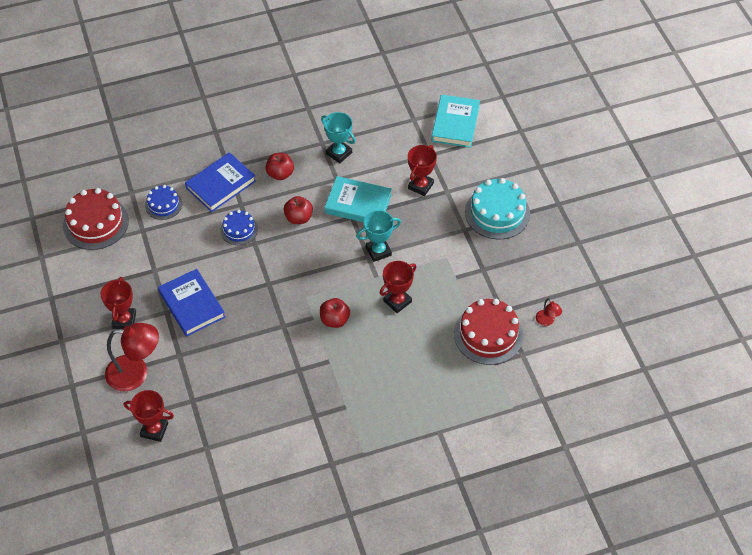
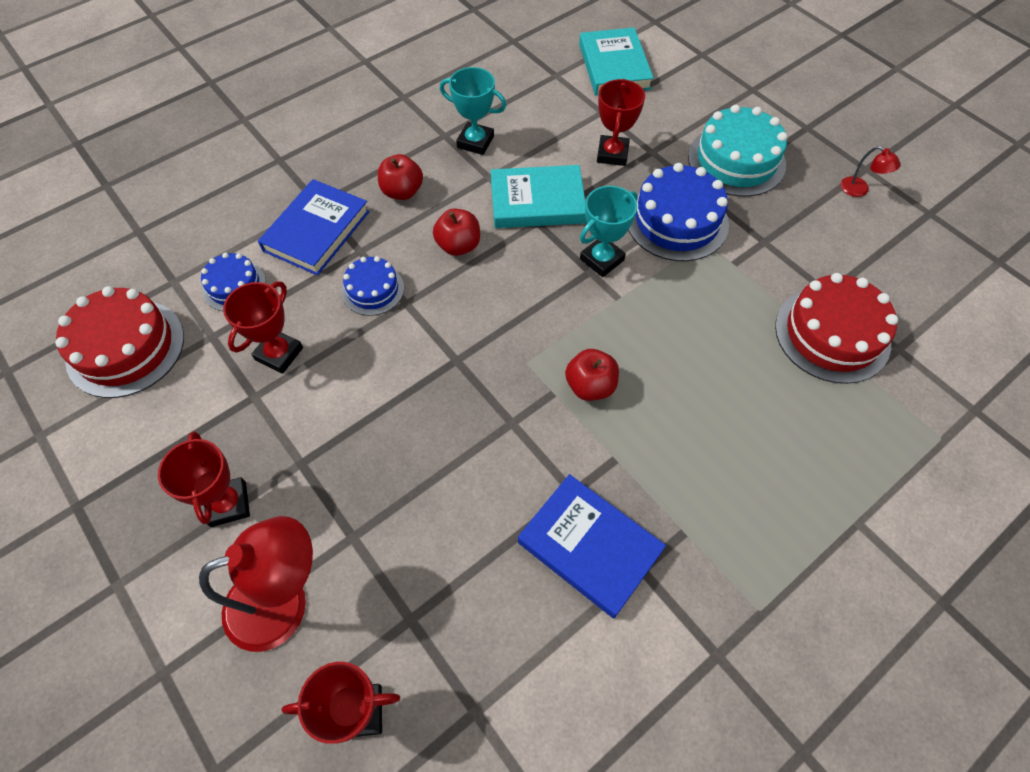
camera: 20 degrees left, 5 degrees up
blue book [158,269,225,337] -> blue book moved to [518,474,666,618]
red trophy [380,261,416,313] -> red trophy moved to [223,281,303,374]
red lamp [536,298,562,326] -> red lamp moved to [841,146,901,197]
none -> blue cake [628,163,729,261]

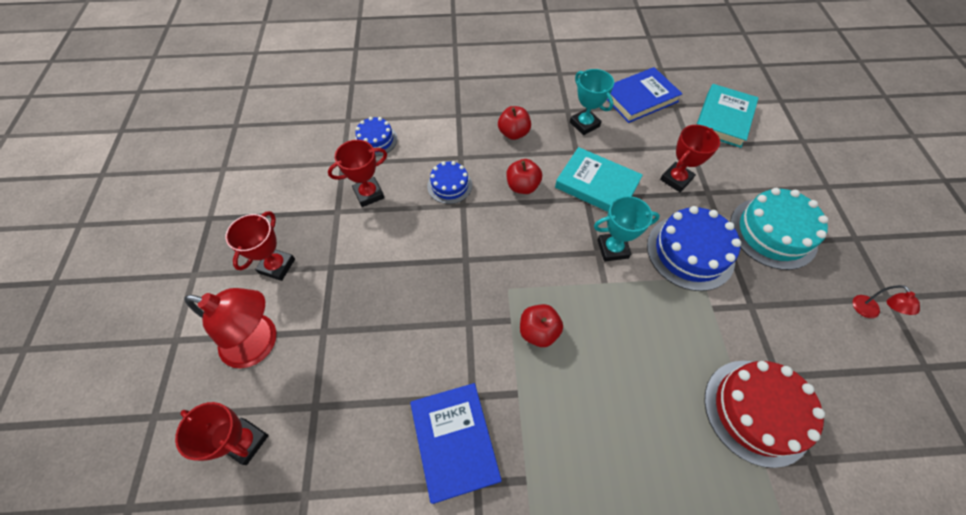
camera: 35 degrees right, 0 degrees up
red cake [55,286,184,398] -> none
blue book [258,179,370,276] -> blue book moved to [607,67,682,123]

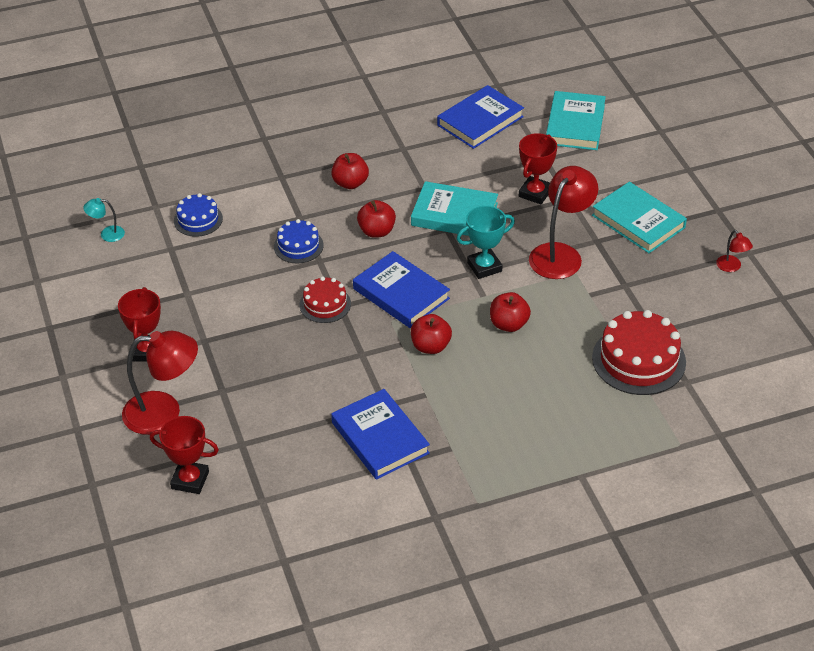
camera: 15 degrees left, 15 degrees down
red trophy [328,140,387,207] -> none
turquoise trophy [570,69,614,135] -> none
blue cake [647,206,741,291] -> red lamp [529,166,598,279]
turquoise cake [730,188,829,270] -> turquoise book [592,182,687,253]
none -> turquoise lamp [83,198,125,242]
none -> red cake [300,277,351,323]
none -> blue book [353,251,450,328]
none -> red apple [490,292,531,332]

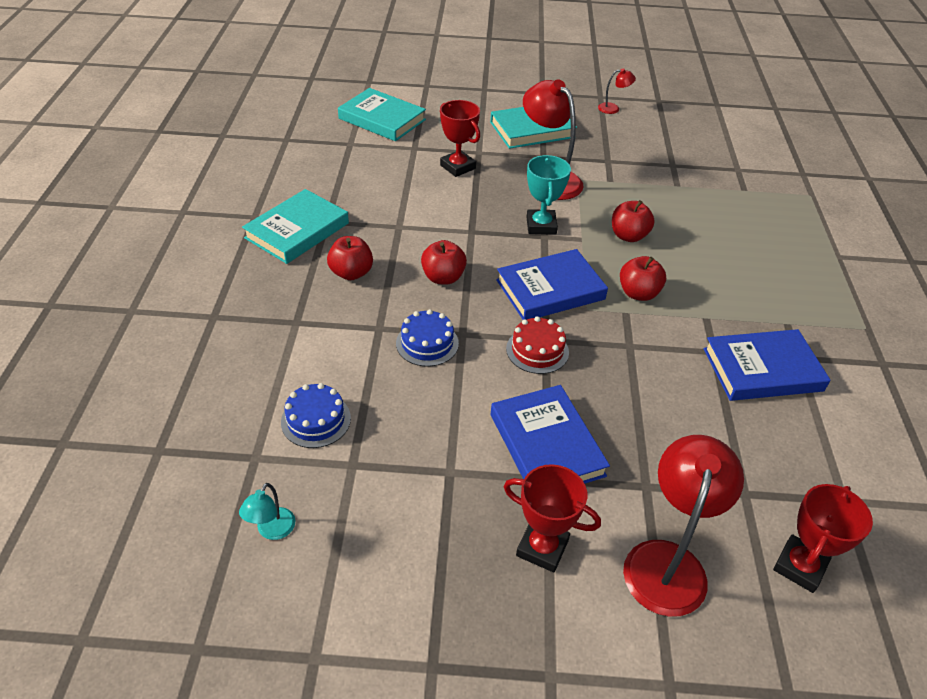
camera: 70 degrees left, 0 degrees up
turquoise book [411,181,498,236] -> turquoise book moved to [242,189,349,264]
blue book [437,85,524,149] -> blue book moved to [491,385,610,484]
red cake [592,310,686,395] -> none

